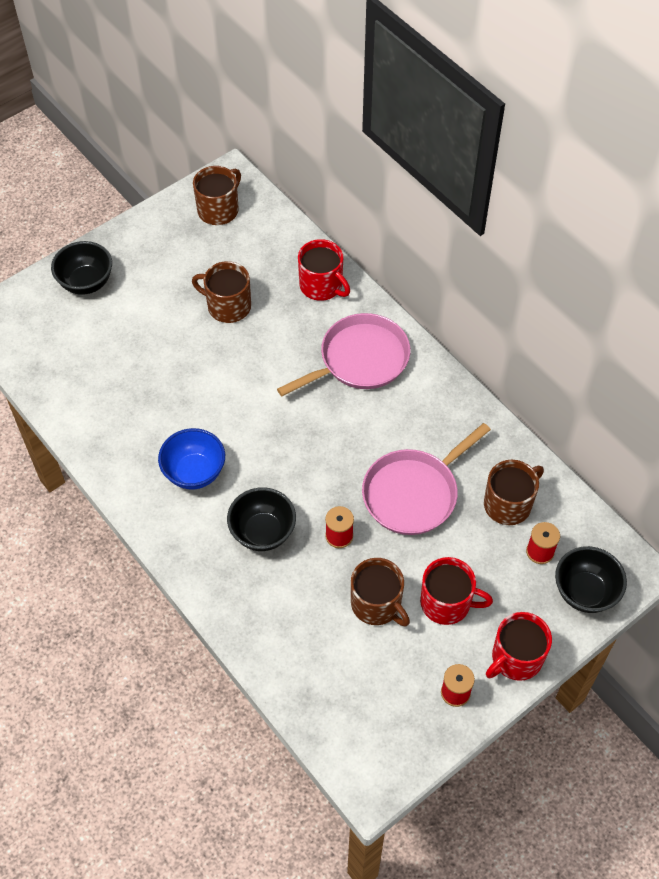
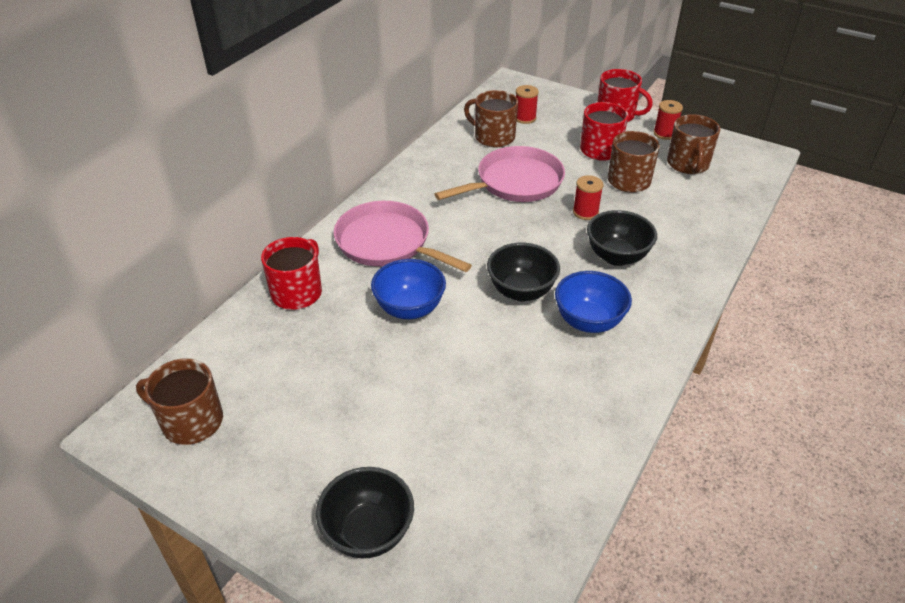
camera: 110 degrees left, 15 degrees down
brown mug [192,261,251,323] -> brown mug moved to [667,114,720,174]
pink pan [362,423,491,535] -> pink pan turned 60 degrees counterclockwise [434,146,565,202]
black bowl [555,546,627,613] -> black bowl moved to [487,243,560,301]
none -> blue bowl [371,259,446,319]

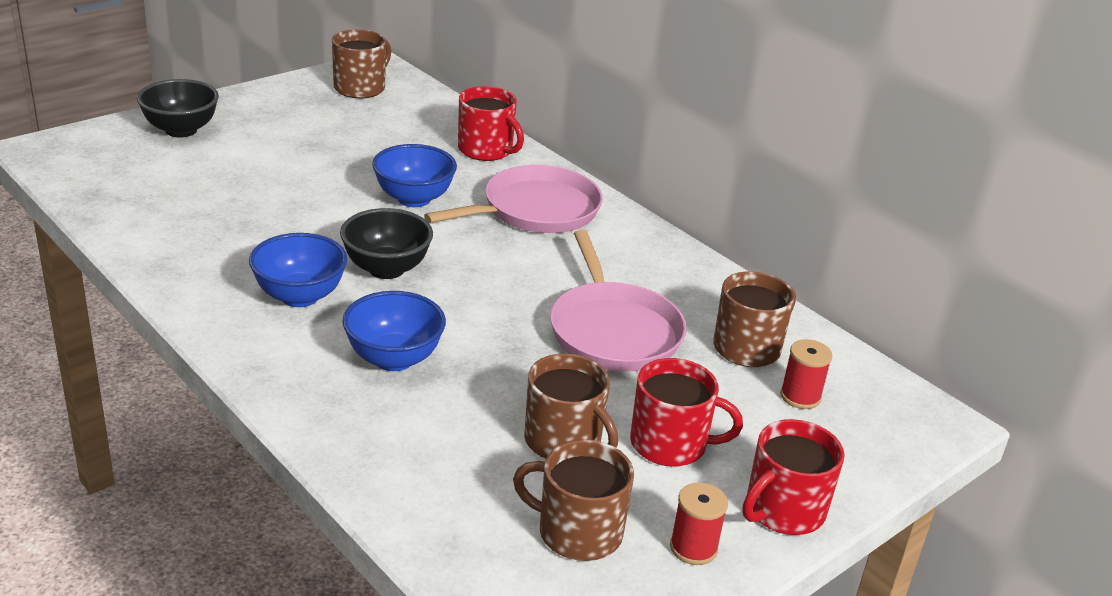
camera: 105 degrees right, 10 degrees down
red spool [573,175,604,220] -> none
black bowl [587,210,657,266] -> blue bowl [342,291,446,371]

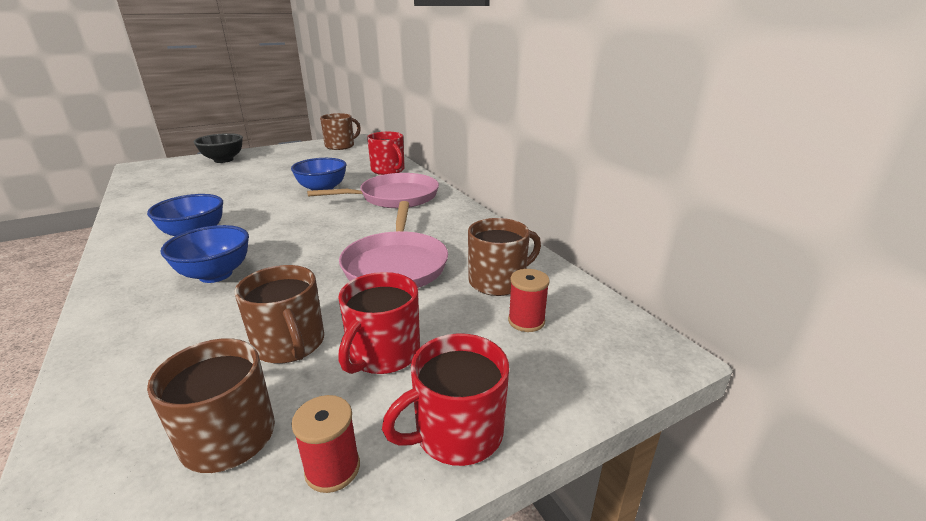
camera: 15 degrees right, 5 degrees down
black bowl [340,208,433,279] -> none
red mug [630,358,743,467] -> red mug turned 90 degrees clockwise [338,272,420,374]

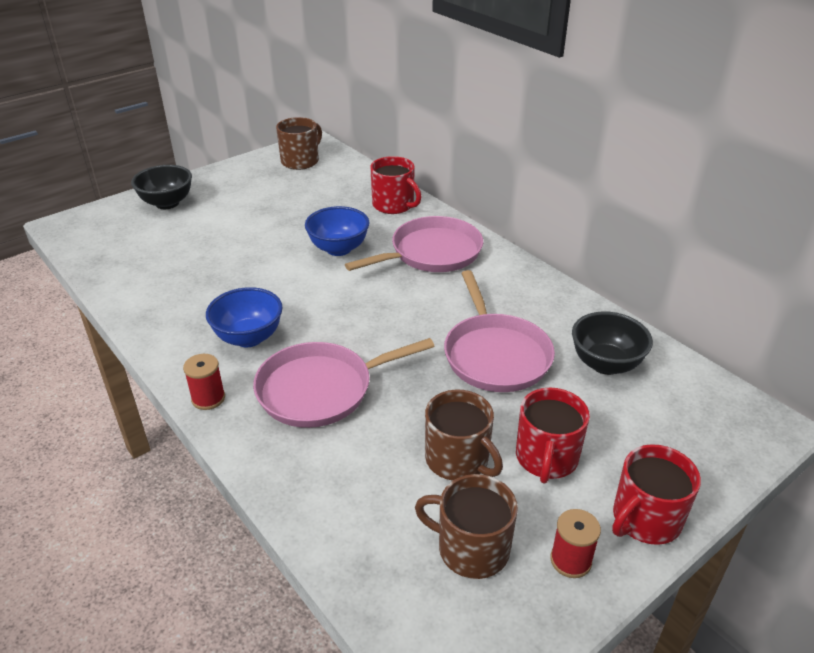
camera: 10 degrees left, 10 degrees up
blue bowl [160,225,249,283] -> pink pan [253,338,435,428]
brown mug [468,218,541,296] -> black bowl [572,311,653,375]
red spool [508,269,550,332] -> red spool moved to [183,354,225,410]

